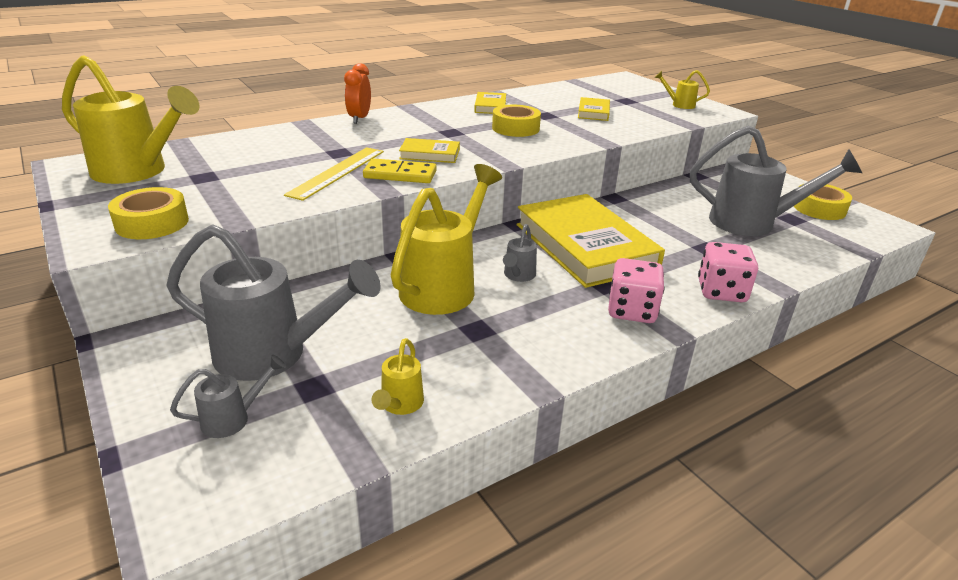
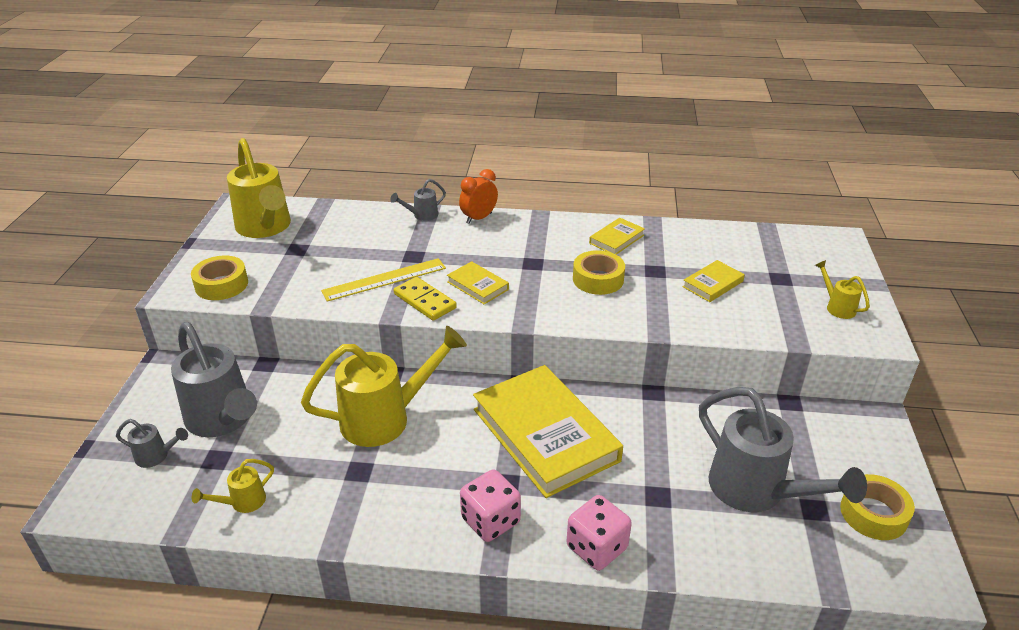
camera: 40 degrees right, 5 degrees up
grey watering can [503,224,537,282] -> grey watering can moved to [390,179,446,221]
yellow book [516,194,665,288] -> yellow book turned 45 degrees counterclockwise [473,365,623,498]

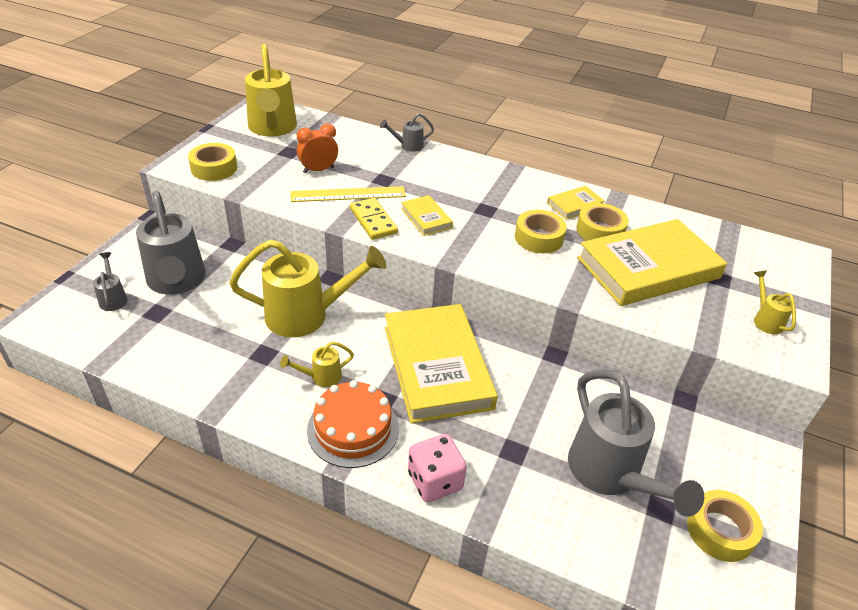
camera: 15 degrees right, 5 degrees up
grey watering can [116,419,188,468] -> grey watering can turned 135 degrees counterclockwise [93,252,128,311]
yellow watering can [192,459,274,513] -> yellow watering can moved to [280,341,354,387]
orange clock [459,169,498,224] -> orange clock moved to [297,124,338,173]
pink dice [460,469,521,542] -> orange cake [307,380,399,468]
yellow book [682,260,745,302] -> yellow book [577,219,727,306], size x2.27
none -> yellow tape [576,203,629,241]

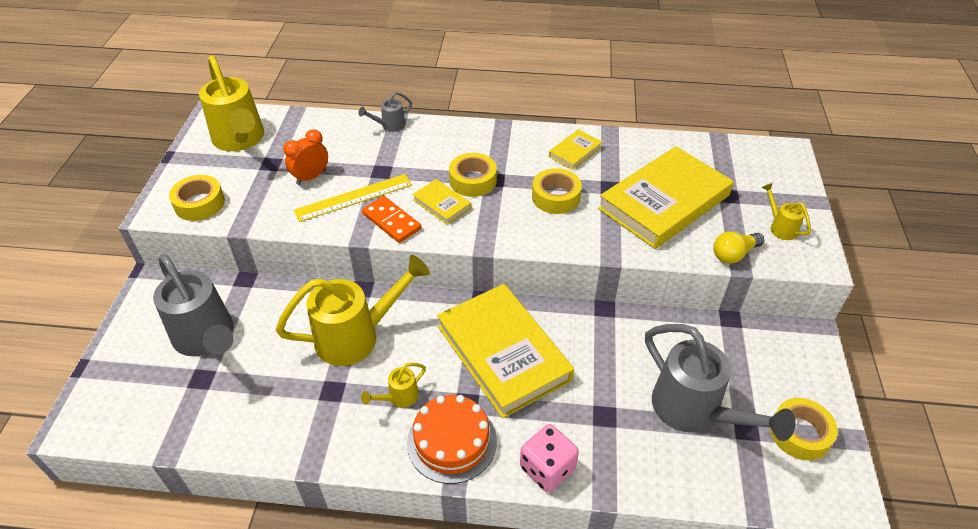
camera: 15 degrees left, 5 degrees up
grey watering can [93,252,128,311] -> none
yellow domino [350,198,398,240] -> orange domino [362,196,421,243]
yellow tape [576,203,629,241] -> yellow tape moved to [449,153,497,197]
none -> yellow light bulb [713,231,764,264]

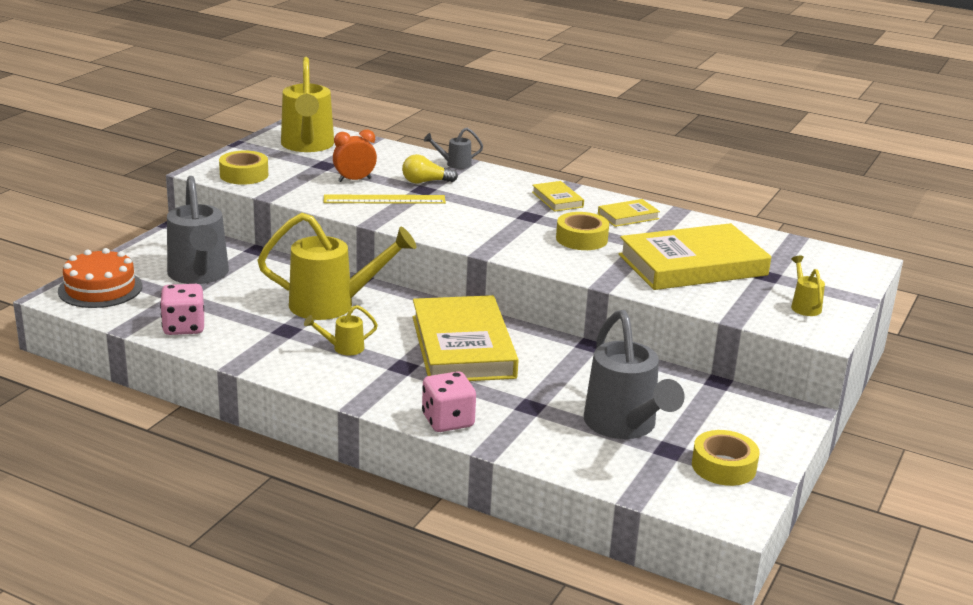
camera: 20 degrees right, 20 degrees down
orange domino [362,196,421,243] -> none
orange cake [407,395,497,484] -> orange cake moved to [58,248,142,308]
yellow book [412,179,471,225] -> yellow book moved to [532,181,584,212]
yellow tape [449,153,497,197] -> none
yellow light bulb [713,231,764,264] -> yellow light bulb moved to [402,154,458,184]
none -> pink dice [160,284,204,335]

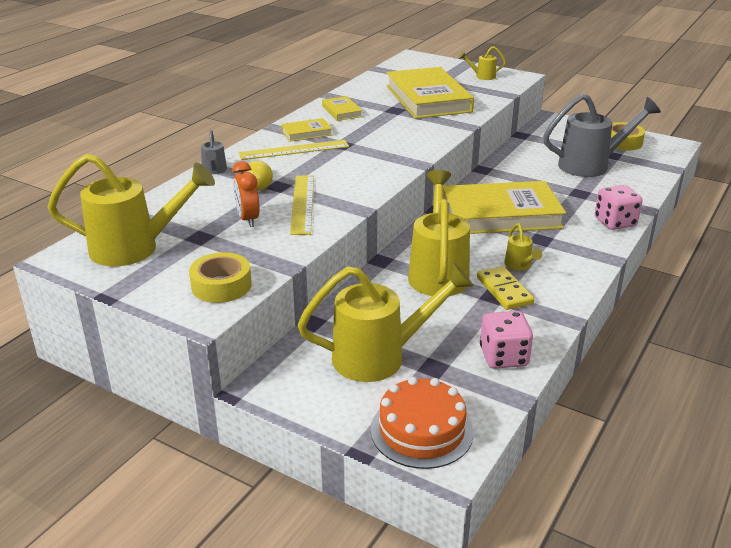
camera: 85 degrees left, 5 degrees up
grey watering can [167,176,229,284] -> yellow watering can [297,263,474,382]
yellow tape [556,212,609,250] -> none
none -> yellow ruler [239,140,349,160]
none -> yellow domino [477,266,534,310]

